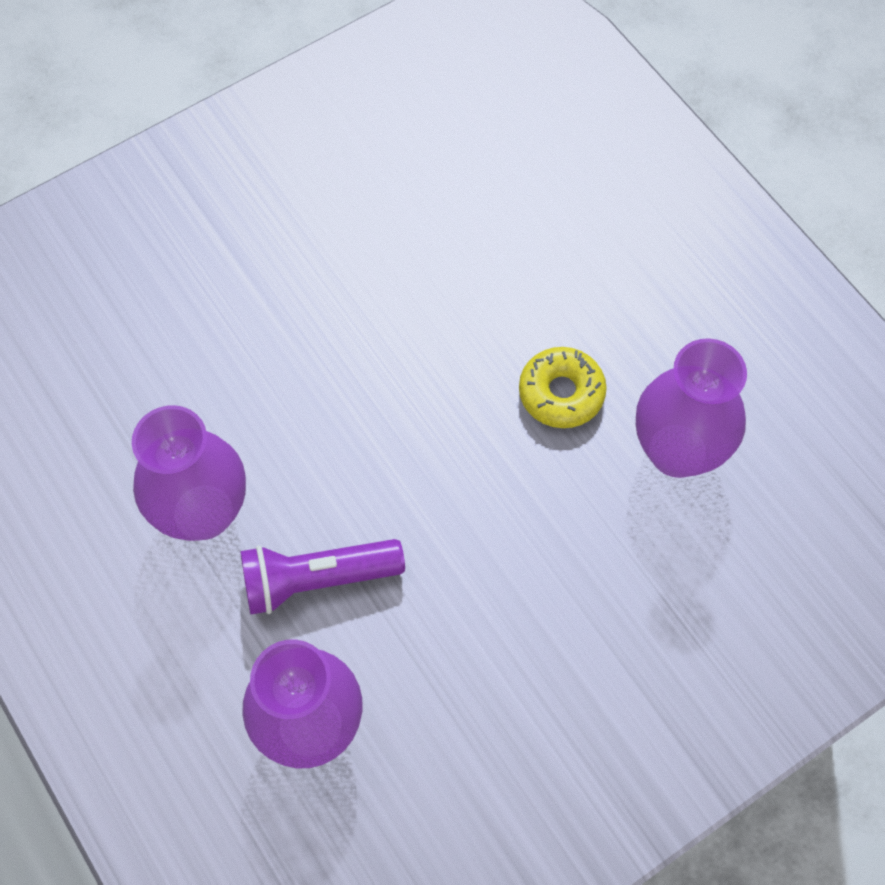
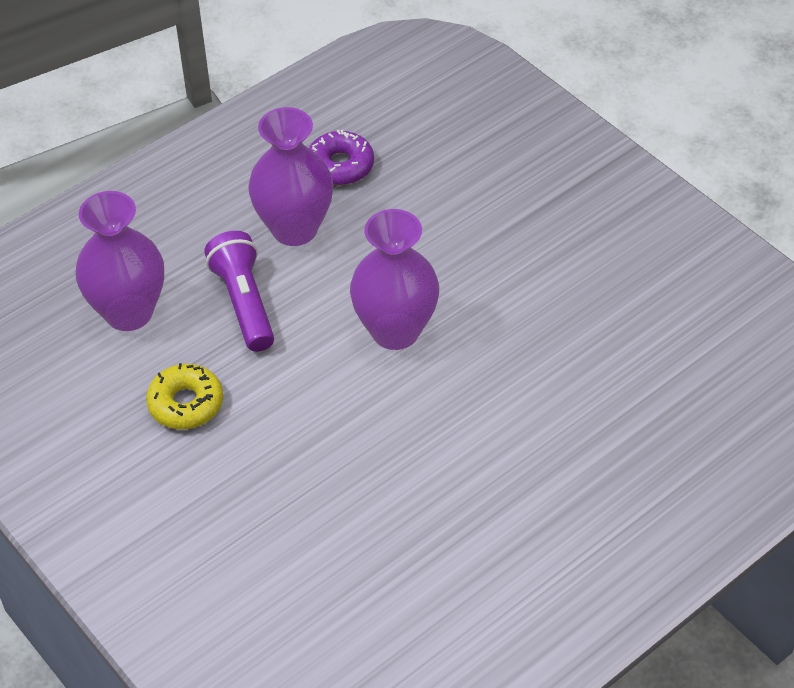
camera: 85 degrees right, 15 degrees down
yellow donut [519,347,607,428] -> yellow donut moved to [146,363,223,429]
purple vase [636,338,747,478] -> purple vase moved to [350,209,439,350]
none -> purple donut [309,130,374,185]

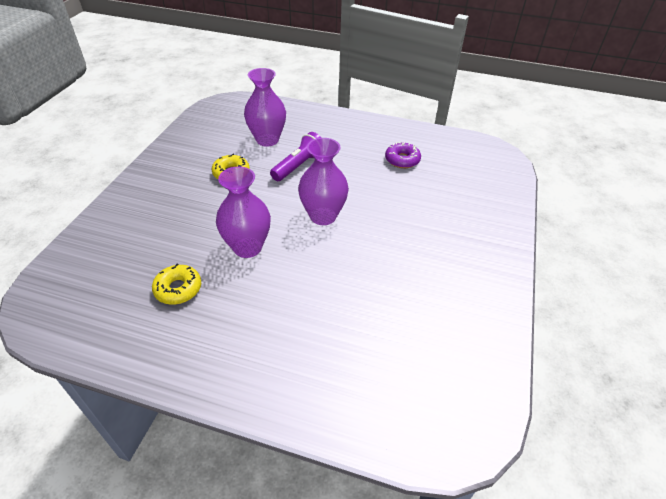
camera: 55 degrees right, 5 degrees down
purple vase [248,107,334,246] -> purple vase moved to [216,167,271,258]
none -> yellow donut [152,263,201,305]

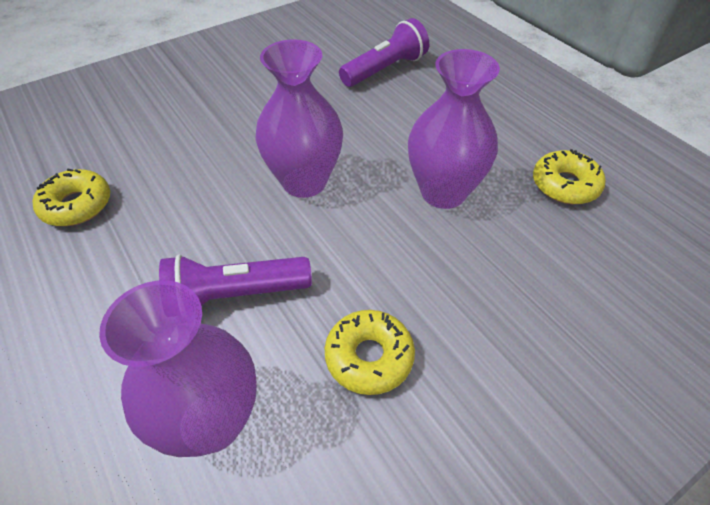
camera: 140 degrees left, 5 degrees up
purple donut [385,142,421,168] -> yellow donut [32,168,110,226]
none -> purple flashlight [339,18,429,87]

